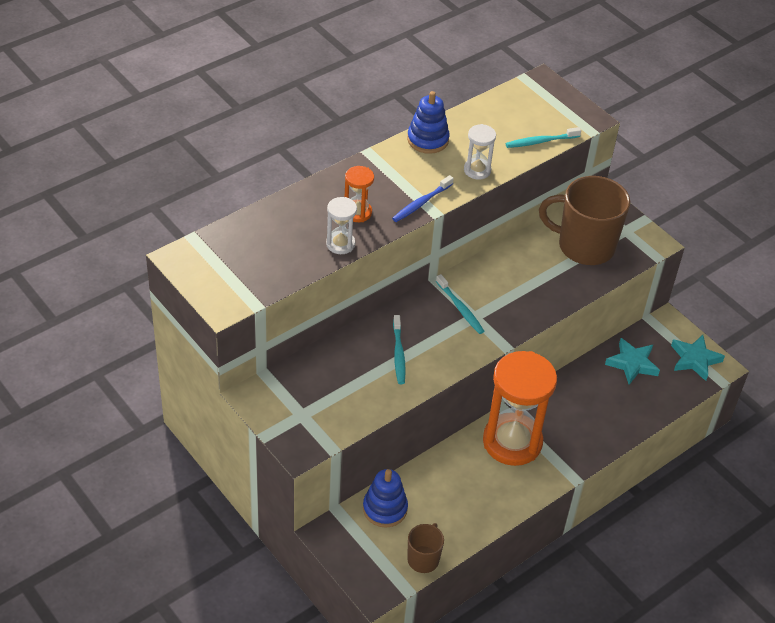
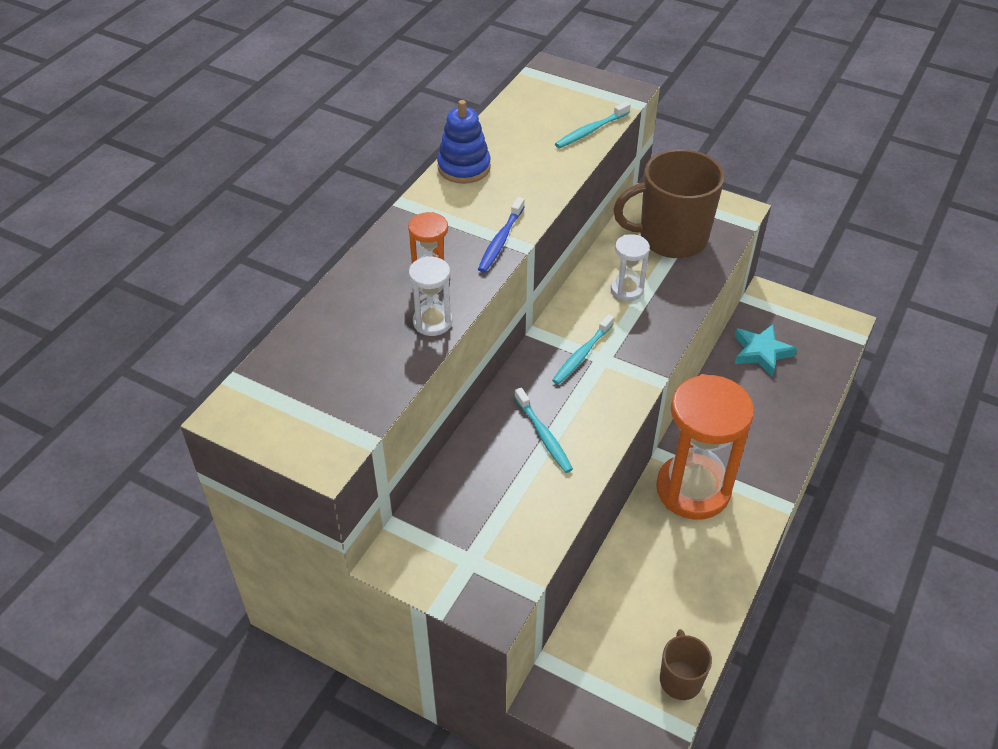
camera: 20 degrees left, 0 degrees up
blue stacking toy [363,469,408,527] -> none
turquoise toothbrush [436,274,484,334] -> turquoise toothbrush turned 90 degrees clockwise [552,314,614,385]
white hourglass [464,124,496,180] -> white hourglass moved to [611,234,650,301]
turquoise star [671,335,725,381] -> none

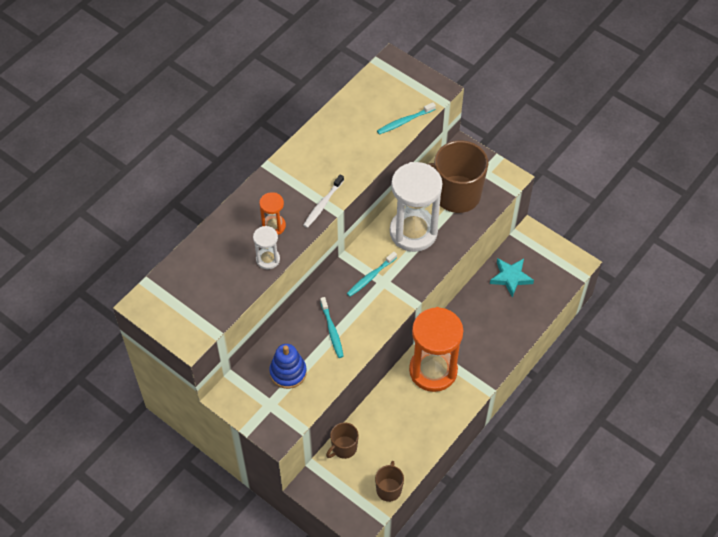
camera: 10 degrees right, 10 degrees up
blue stacking toy [437,100,491,184] -> blue stacking toy moved to [269,344,307,389]
blue toothbrush [478,197,525,272] -> white toothbrush [303,174,344,228]
white hourglass [611,234,650,301] -> white hourglass [390,162,442,252], size x2.17
none -> brown mug [326,422,359,459]

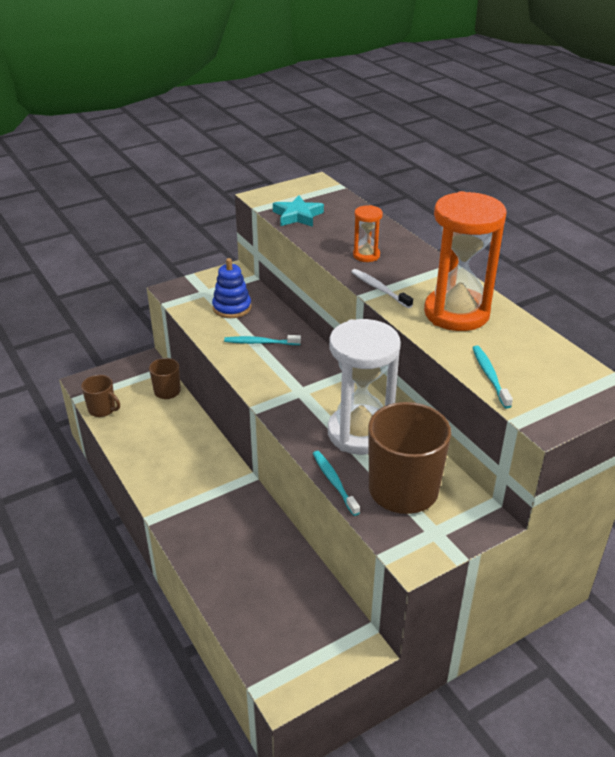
camera: 110 degrees right, 20 degrees down
white hourglass [253,226,280,270] -> none
turquoise toothbrush [347,252,397,297] -> turquoise toothbrush moved to [313,451,360,516]
orange hourglass [409,307,463,392] -> orange hourglass moved to [424,191,507,331]
turquoise star [490,258,534,297] -> turquoise star moved to [273,196,324,227]

